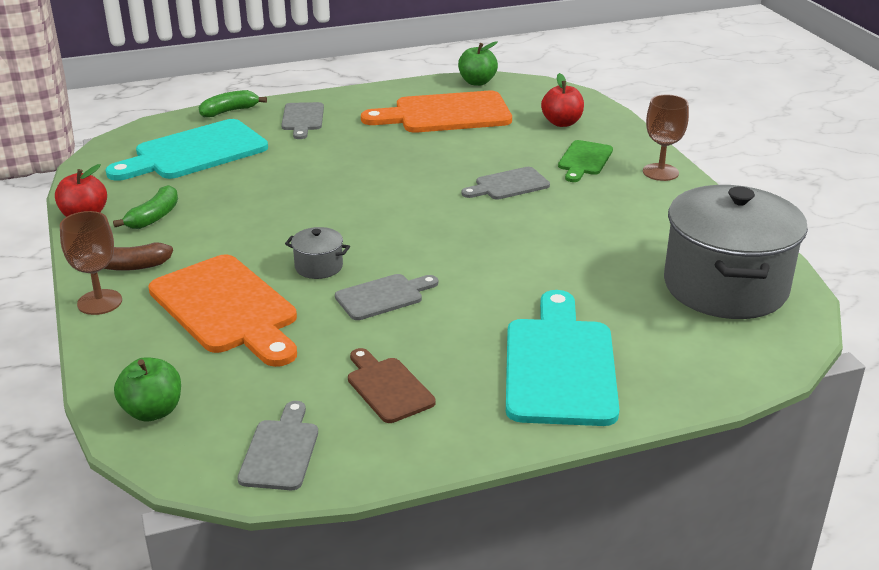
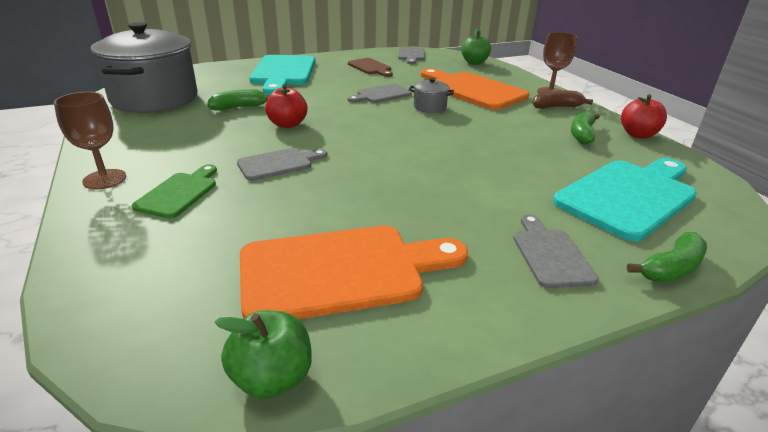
camera: 175 degrees right, 0 degrees up
red apple [541,73,584,127] -> red apple moved to [265,84,307,128]
none -> green banana [207,89,269,111]

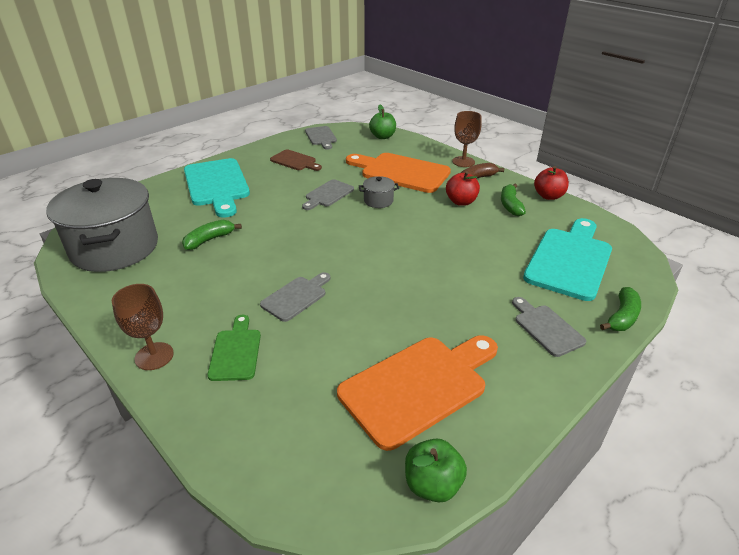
camera: 20 degrees left, 5 degrees up
red apple [265,84,307,128] -> red apple moved to [446,171,480,206]

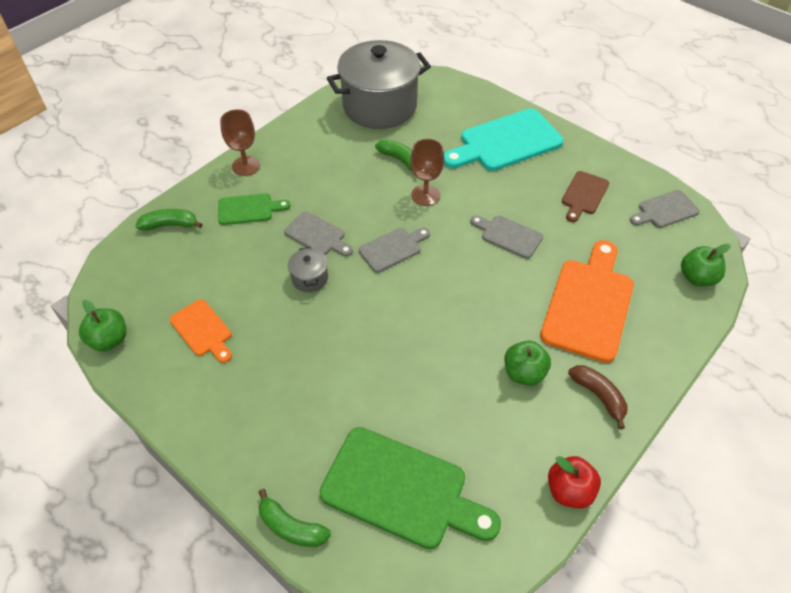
camera: 85 degrees right, 15 degrees up
orange cutting board [337,335,498,451] -> orange cutting board [169,299,232,363], size x0.54
grey pot [359,176,399,208] -> grey pot moved to [288,247,328,292]
red apple [446,171,480,206] -> green apple [505,341,551,386]
brown goblet [452,111,482,167] -> brown goblet moved to [410,138,444,206]
green banana [501,184,526,216] -> green banana moved to [136,209,203,231]
grey cutting board [512,297,586,357] -> grey cutting board moved to [359,228,430,273]
turquoise cutting board [523,218,612,301] -> green cutting board [320,427,501,549]

